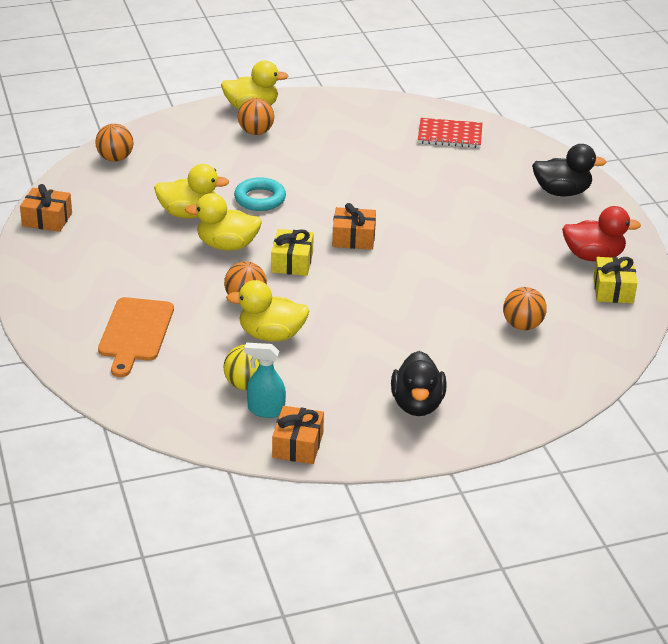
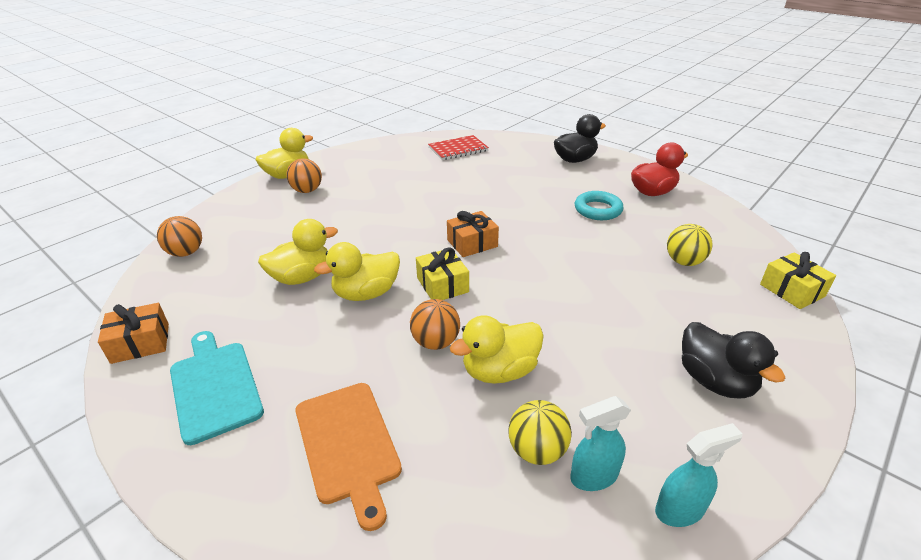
camera: 30 degrees left, 0 degrees up
turquoise ring [234,177,286,211] -> turquoise ring moved to [575,191,624,220]
orange gift [272,406,324,464] -> turquoise spray bottle [655,423,743,527]
orange ball [503,287,547,330] -> yellow ball [667,224,713,266]
yellow gift [594,257,637,303] -> yellow gift moved to [760,252,836,309]
none -> turquoise cutting board [170,331,264,445]

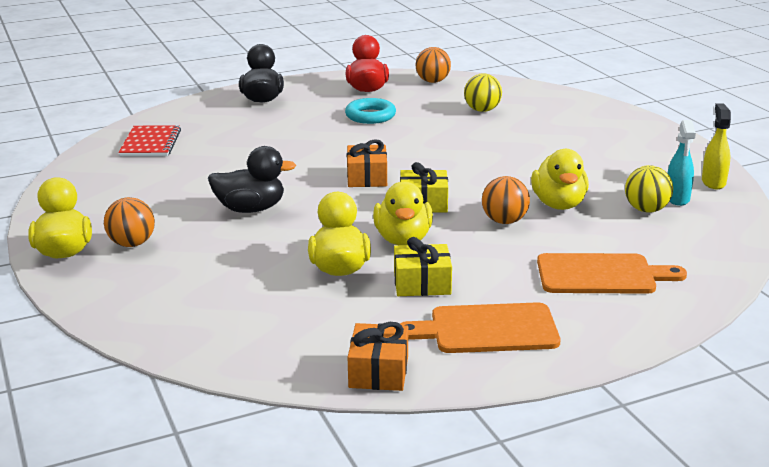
camera: 65 degrees left, 10 degrees down
orange ball [157,216,202,257] -> orange ball moved to [416,47,451,83]
turquoise cutting board [170,331,264,445] -> orange cutting board [400,302,560,353]
turquoise spray bottle [655,423,743,527] -> yellow spray bottle [702,103,731,189]
black duck [682,322,786,398] -> black duck moved to [208,146,296,213]
yellow gift [760,252,836,309] -> yellow gift moved to [394,237,452,296]

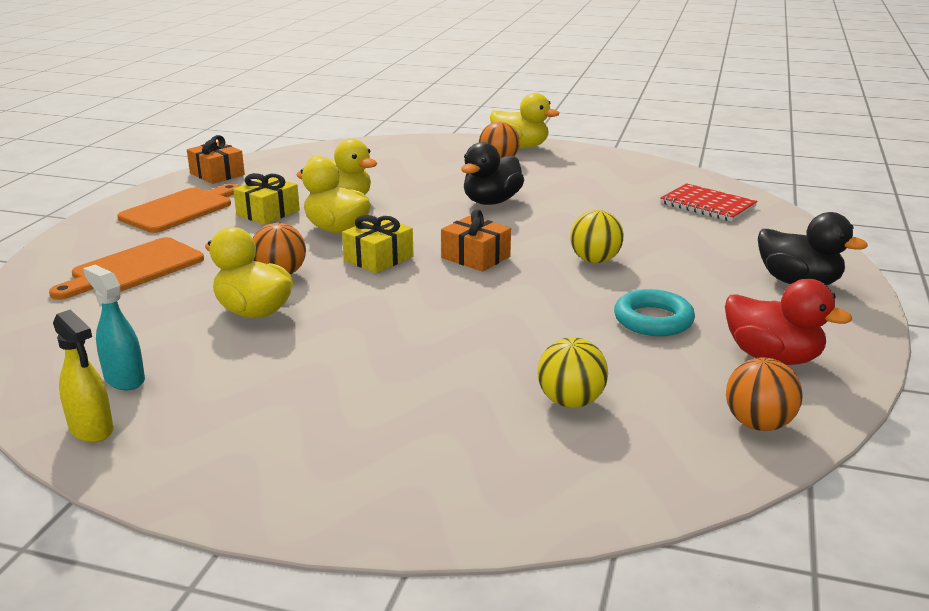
camera: 130 degrees right, 0 degrees up
yellow ball [625,165,673,213] -> yellow ball moved to [570,210,624,263]

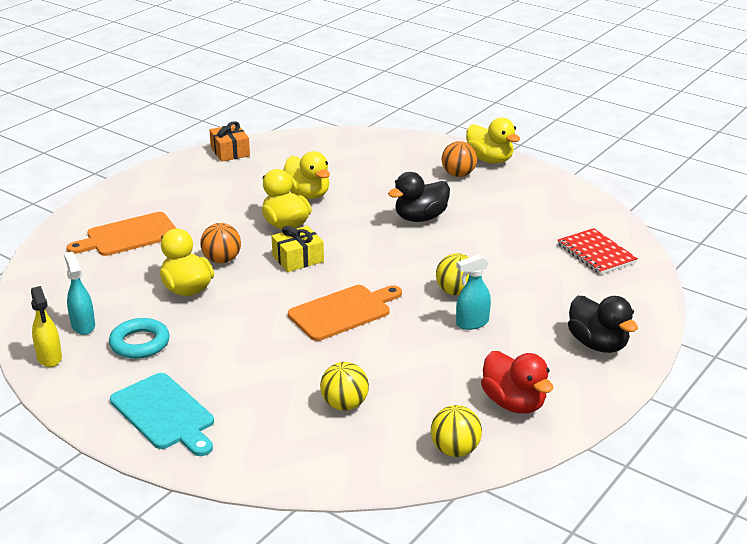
camera: 20 degrees right, 5 degrees up
orange cutting board [117,184,239,233] -> orange cutting board moved to [288,285,402,341]
yellow gift [233,173,300,225] -> none
orange gift [441,210,511,272] -> none
turquoise ring [614,289,695,336] -> turquoise ring moved to [109,318,170,359]
orange ball [726,357,803,431] -> yellow ball [431,405,482,457]
none -> turquoise cutting board [110,373,214,456]
none -> turquoise spray bottle [456,254,491,330]

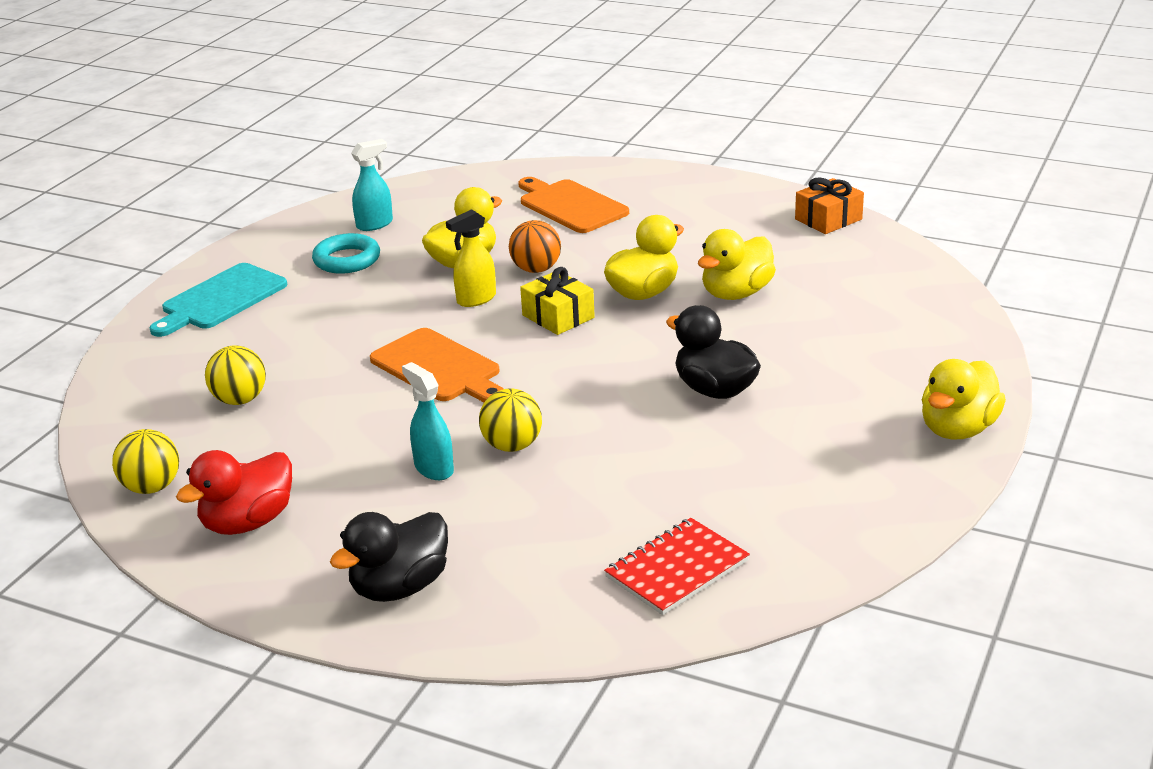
camera: 80 degrees right, 0 degrees up
yellow spray bottle [31,286,62,367] -> yellow spray bottle moved to [446,209,496,307]
orange ball [442,141,477,177] -> none

